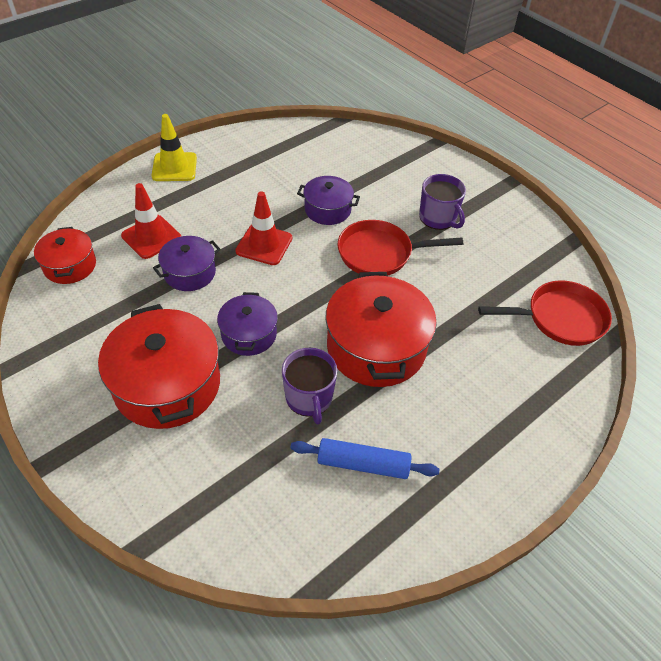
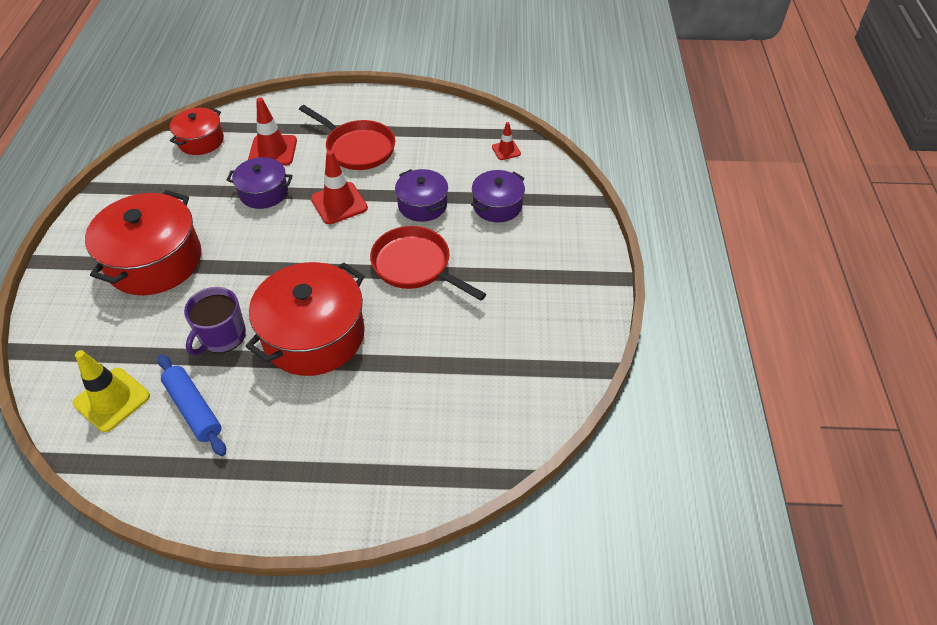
camera: 45 degrees right, 0 degrees up
yellow traffic cone [152,114,197,181] -> yellow traffic cone moved to [73,350,150,432]
purple pot [217,292,278,356] -> purple pot moved to [471,170,525,223]
purple mug [419,174,466,230] -> none
red pan [478,280,612,346] -> red pan moved to [299,105,395,170]
none -> red traffic cone [492,122,521,160]

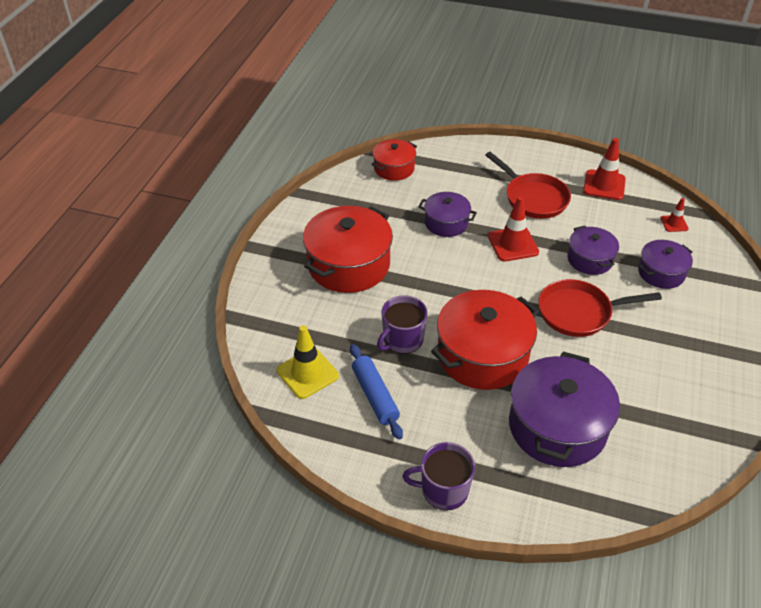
camera: 15 degrees right, 5 degrees down
red traffic cone [248,98,297,166] -> red traffic cone moved to [583,138,626,200]
red pan [370,226,486,301] -> red pan turned 60 degrees counterclockwise [538,279,662,337]
none -> purple mug [403,442,475,511]
none -> purple pot [509,352,620,467]

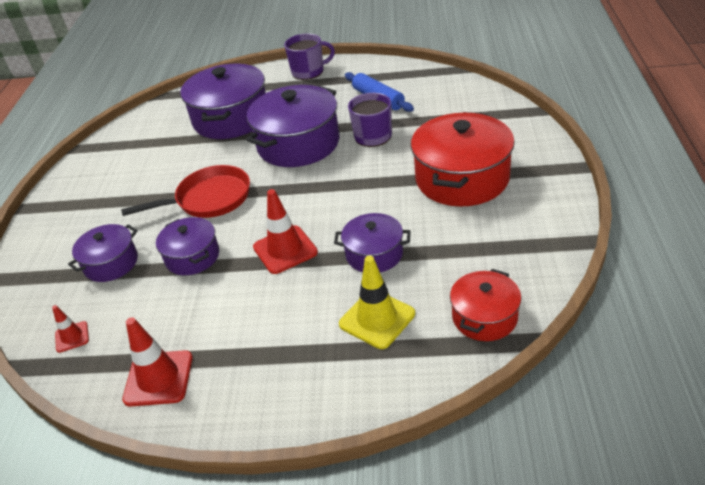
camera: 170 degrees right, 5 degrees down
yellow traffic cone [277,325,339,399] -> yellow traffic cone moved to [339,255,415,349]
red pot [431,290,539,390] -> purple pot [246,85,339,167]
red pan [485,152,571,219] -> none

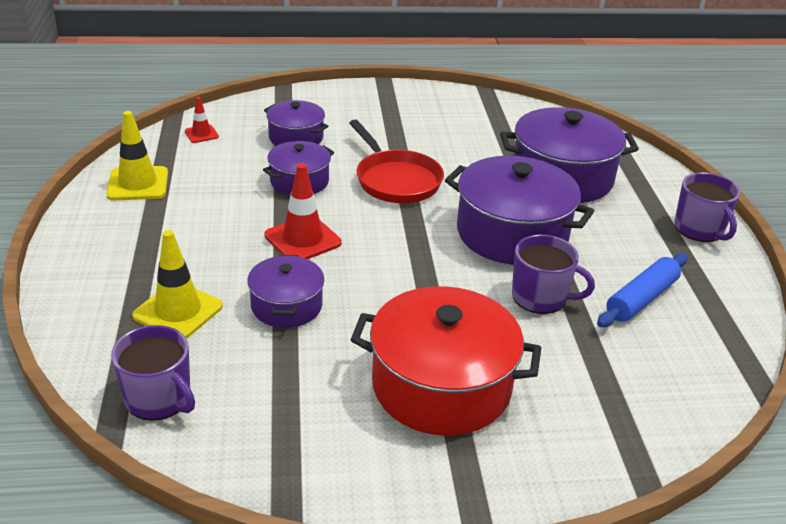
camera: 75 degrees right, 5 degrees down
red traffic cone [122,317,193,407] -> yellow traffic cone [106,111,168,200]
red pot [450,269,521,341] -> purple mug [111,325,195,421]

